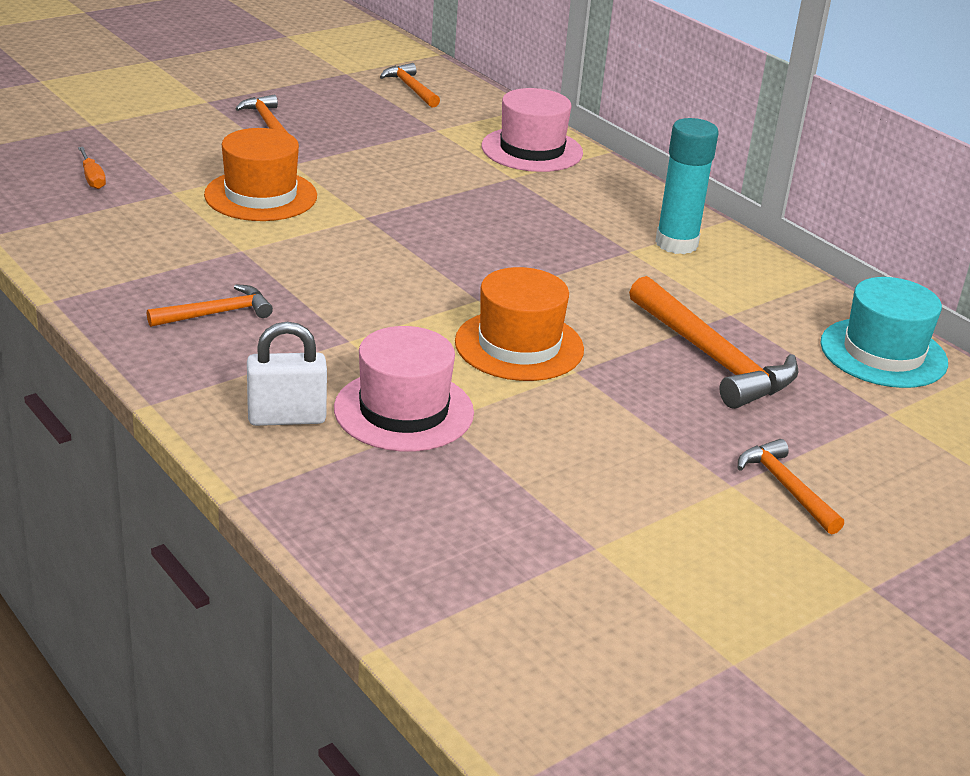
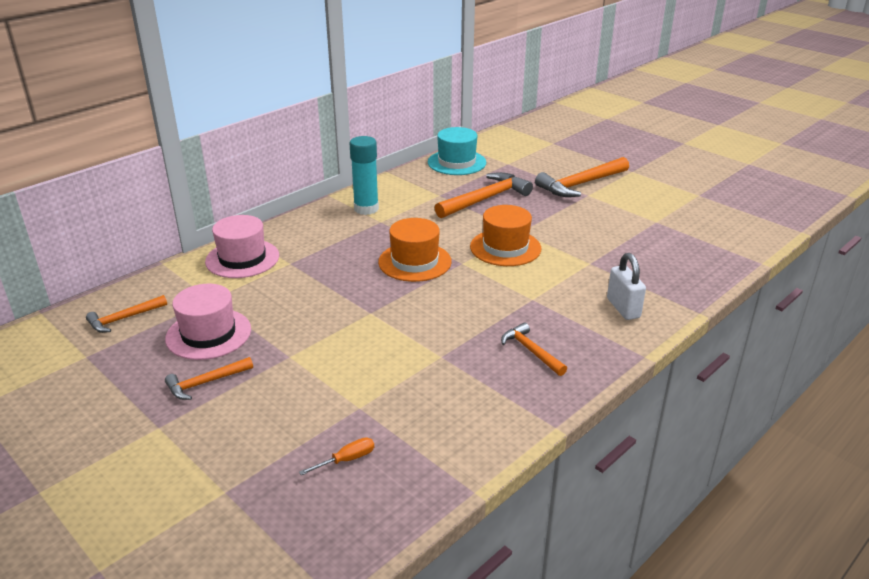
camera: 95 degrees left, 0 degrees up
orange hat [204,128,317,221] -> orange hat moved to [378,218,452,282]
pink hat [334,326,474,452] -> pink hat moved to [165,284,251,360]
orange hammer [738,439,844,535] -> orange hammer [535,157,629,197], size x1.78

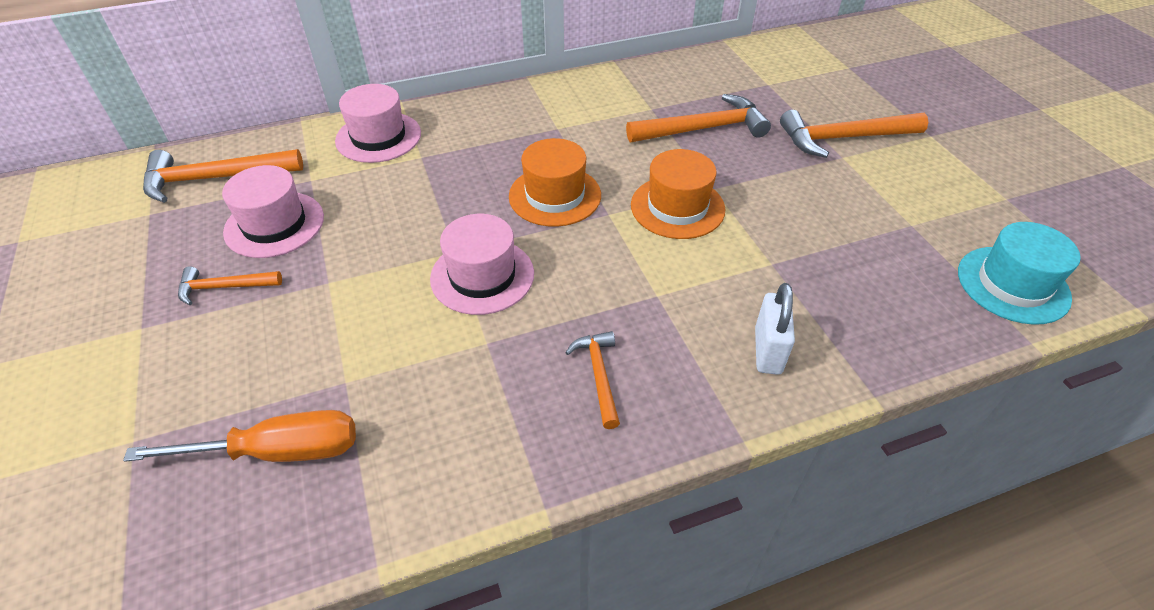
camera: 25 degrees right, 15 degrees up
orange hammer [86,295,167,333] -> orange hammer [143,149,303,203], size x1.78
orange screwdriver [299,437,374,475] -> orange screwdriver [123,410,356,462], size x2.15
turquoise glue stick [349,136,379,215] -> none
turquoise hat [428,127,486,175] -> turquoise hat moved to [958,222,1081,325]
none -> pink hat [430,214,534,315]

